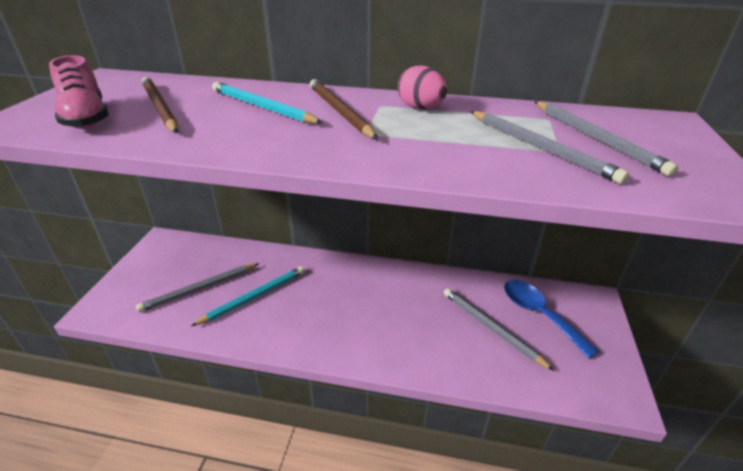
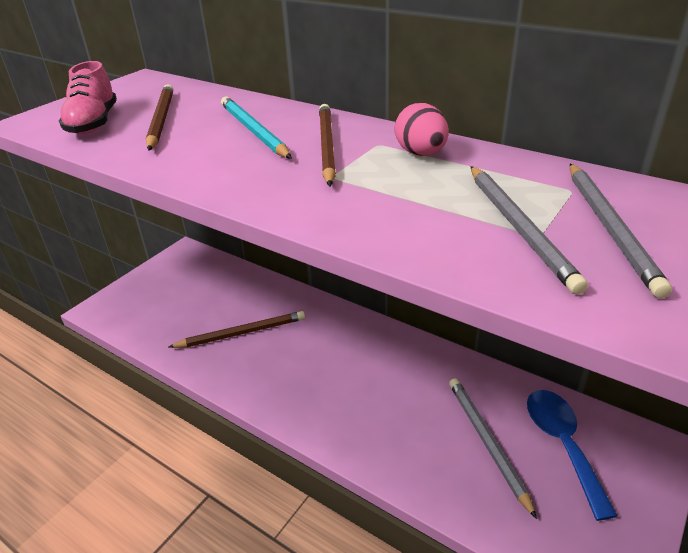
camera: 25 degrees right, 0 degrees up
grey pencil [136,264,258,312] -> none
turquoise pencil [191,266,305,326] -> brown pencil [169,311,305,348]

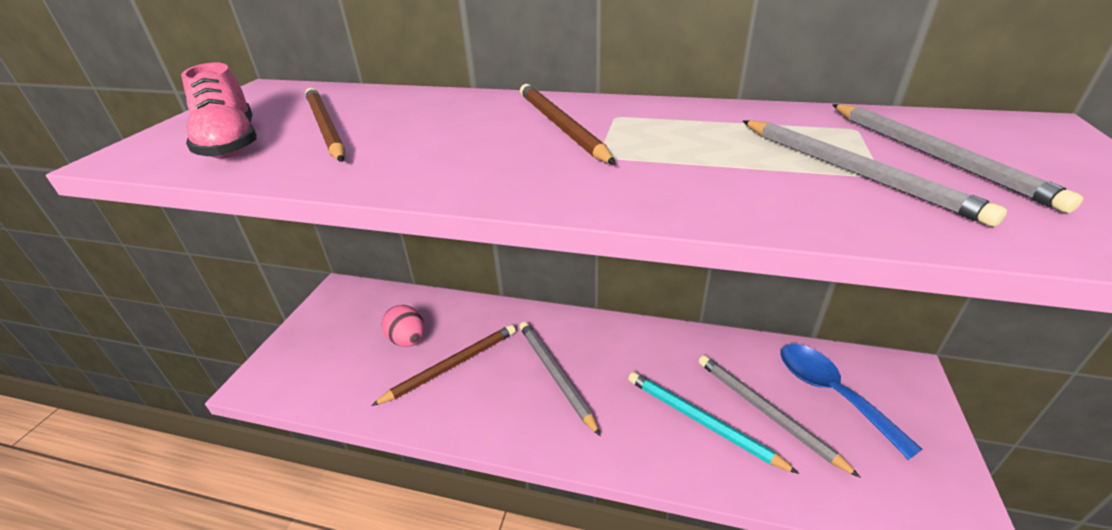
camera: 20 degrees left, 0 degrees up
turquoise pencil [221,97,292,159] -> turquoise pencil moved to [628,372,799,474]
pink egg [395,103,449,156] -> pink egg moved to [382,305,425,347]
none -> grey pencil [519,321,601,436]

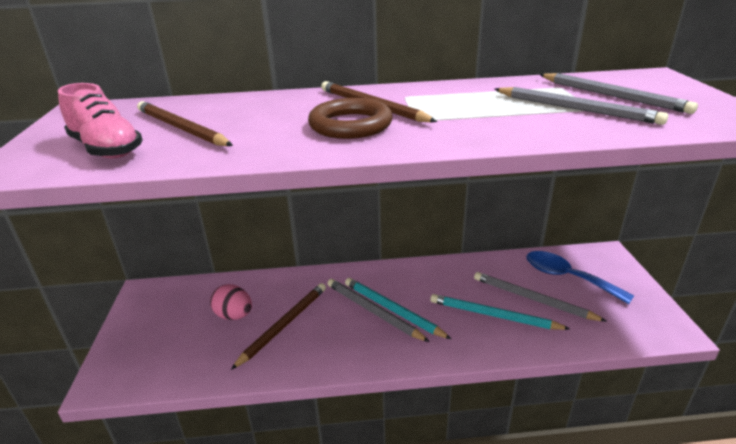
camera: 20 degrees left, 5 degrees down
none -> brown ring [308,98,393,139]
none -> turquoise pencil [345,278,451,339]

